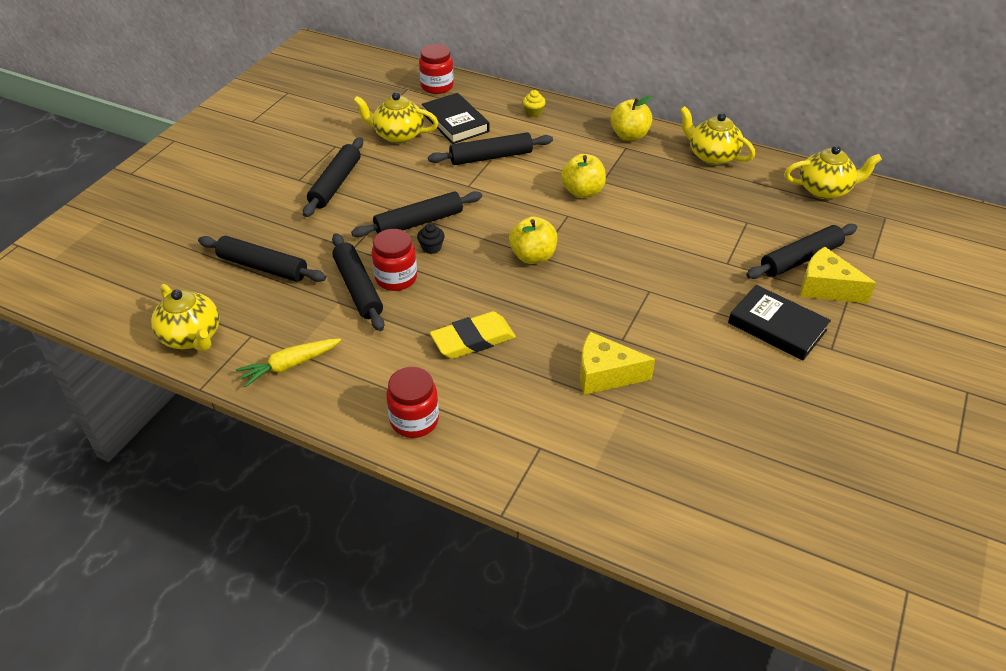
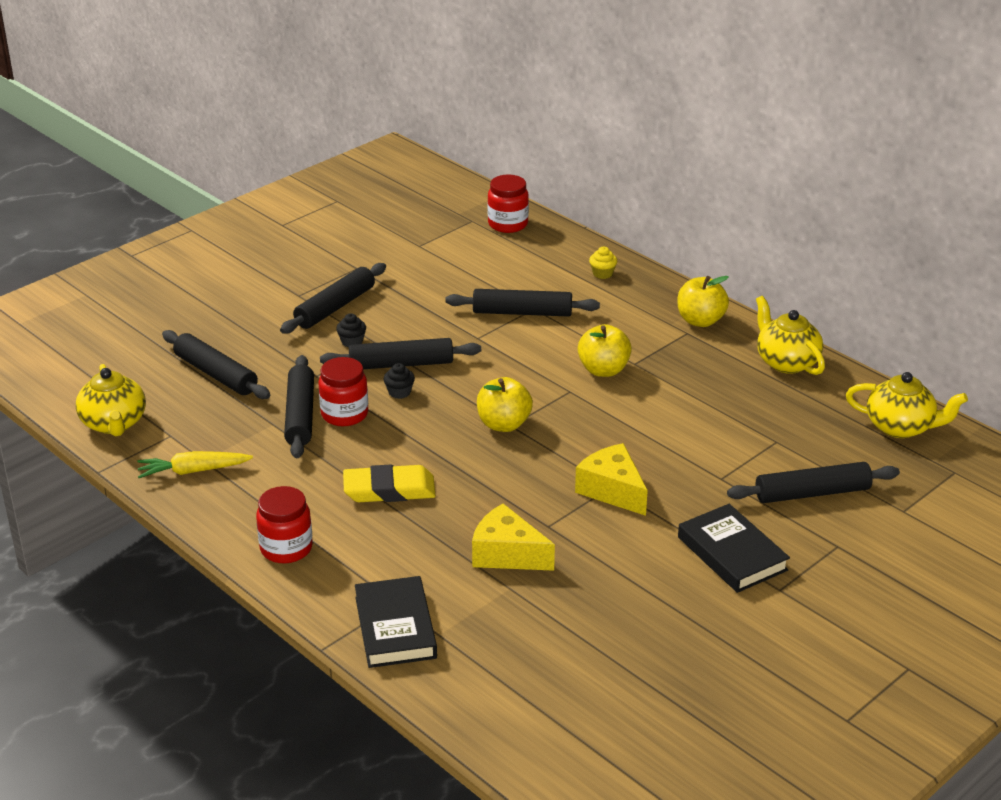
camera: 20 degrees right, 10 degrees down
yellow teapot [353,92,439,143] -> none
black book [422,93,490,144] -> black book moved to [355,576,437,668]
yellow cheese [800,247,876,303] -> yellow cheese moved to [575,443,648,516]
none -> black cupcake [336,313,366,347]

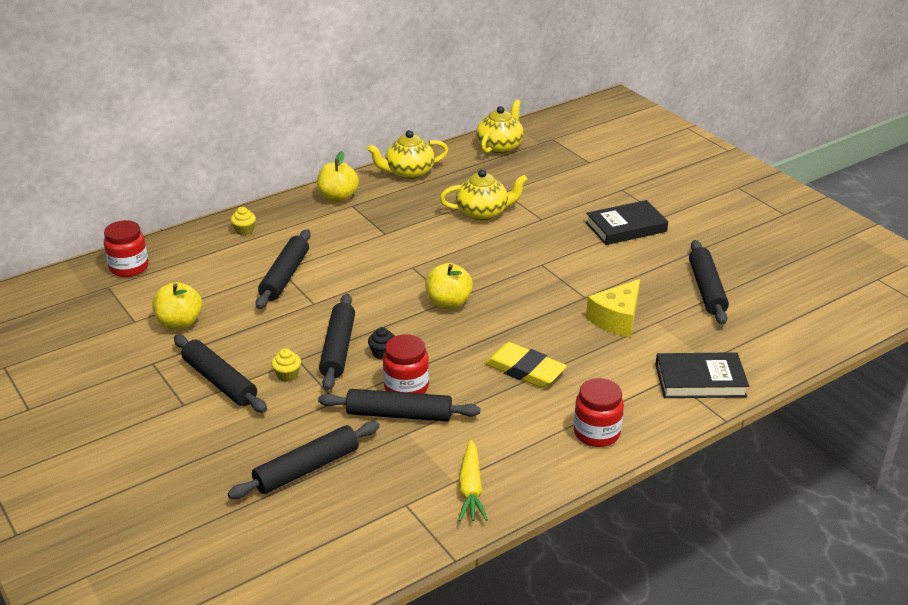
camera: 80 degrees left, 0 degrees up
yellow teapot [76,364,146,436] -> yellow teapot moved to [440,169,528,221]
black cupcake [336,313,366,347] -> yellow cupcake [271,349,301,382]
yellow eraser [343,464,436,502] -> yellow eraser turned 60 degrees counterclockwise [484,342,567,388]
yellow cheese [575,443,648,516] -> none
yellow apple [578,324,632,377] -> yellow apple moved to [152,282,202,330]
black rolling pin [727,462,900,503] -> black rolling pin moved to [689,240,729,324]

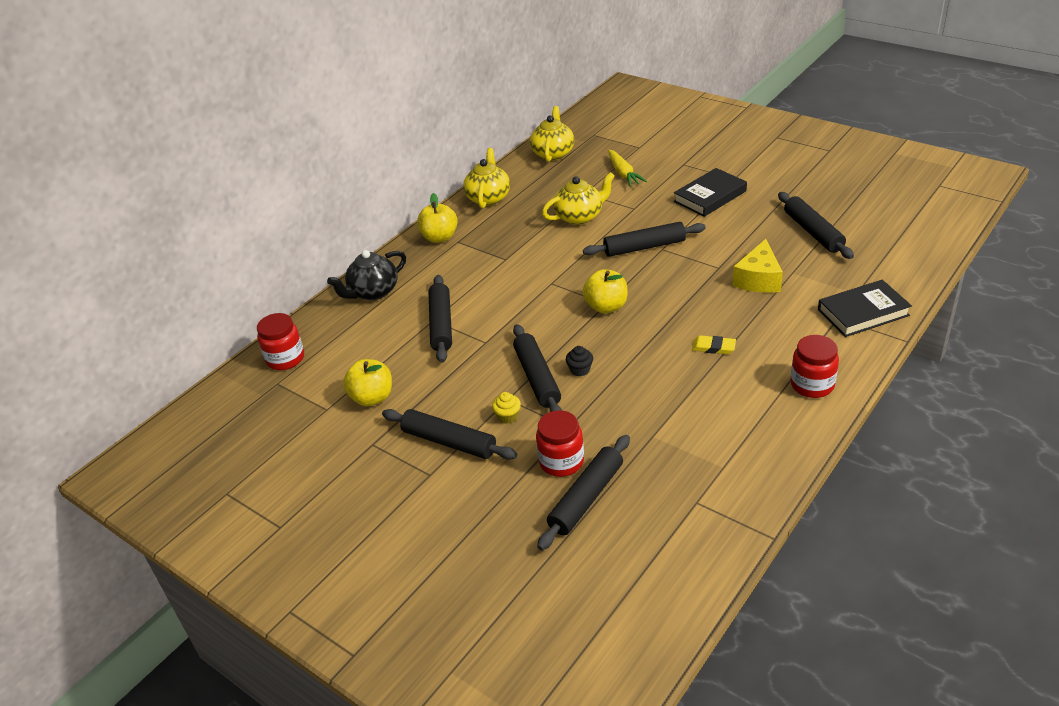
camera: 15 degrees left, 5 degrees up
yellow cupcake [231,207,256,235] -> black teapot [327,250,406,300]
black rolling pin [318,389,480,422] -> black rolling pin moved to [583,222,706,257]
yellow teapot [367,130,448,180] -> yellow teapot turned 135 degrees clockwise [463,148,510,208]
red jar [383,335,429,394] -> red jar moved to [536,410,584,477]
yellow carrot [458,440,488,521] -> yellow carrot moved to [608,150,647,187]
yellow eraser [484,342,567,388] -> yellow eraser [692,335,736,354], size x0.57

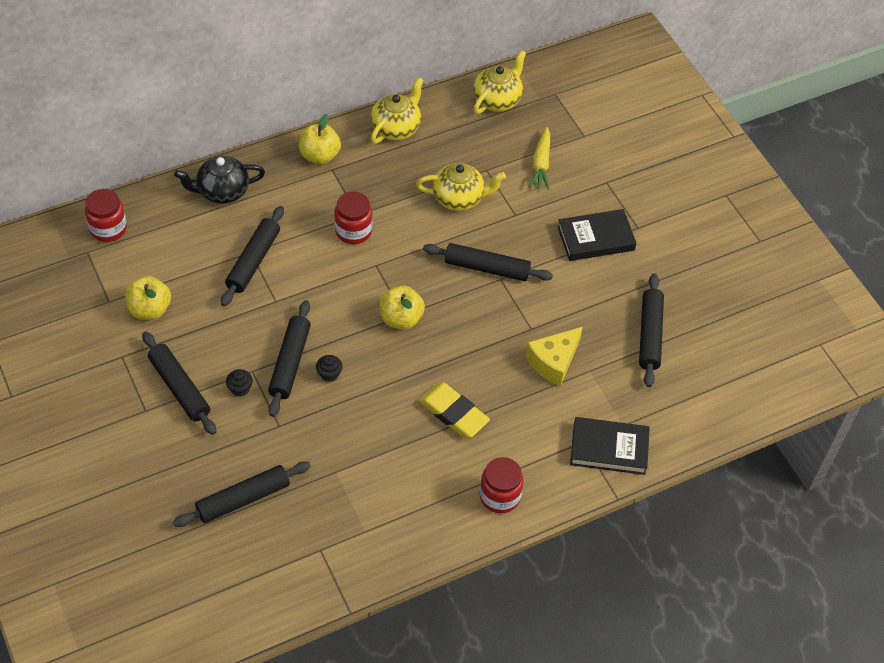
camera: 20 degrees right, 15 degrees up
yellow cupcake [492,392,521,424] -> black cupcake [226,369,253,397]
red jar [536,410,584,477] -> red jar moved to [334,192,372,244]
yellow eraser [692,335,736,354] -> yellow eraser [419,383,490,438], size x1.74

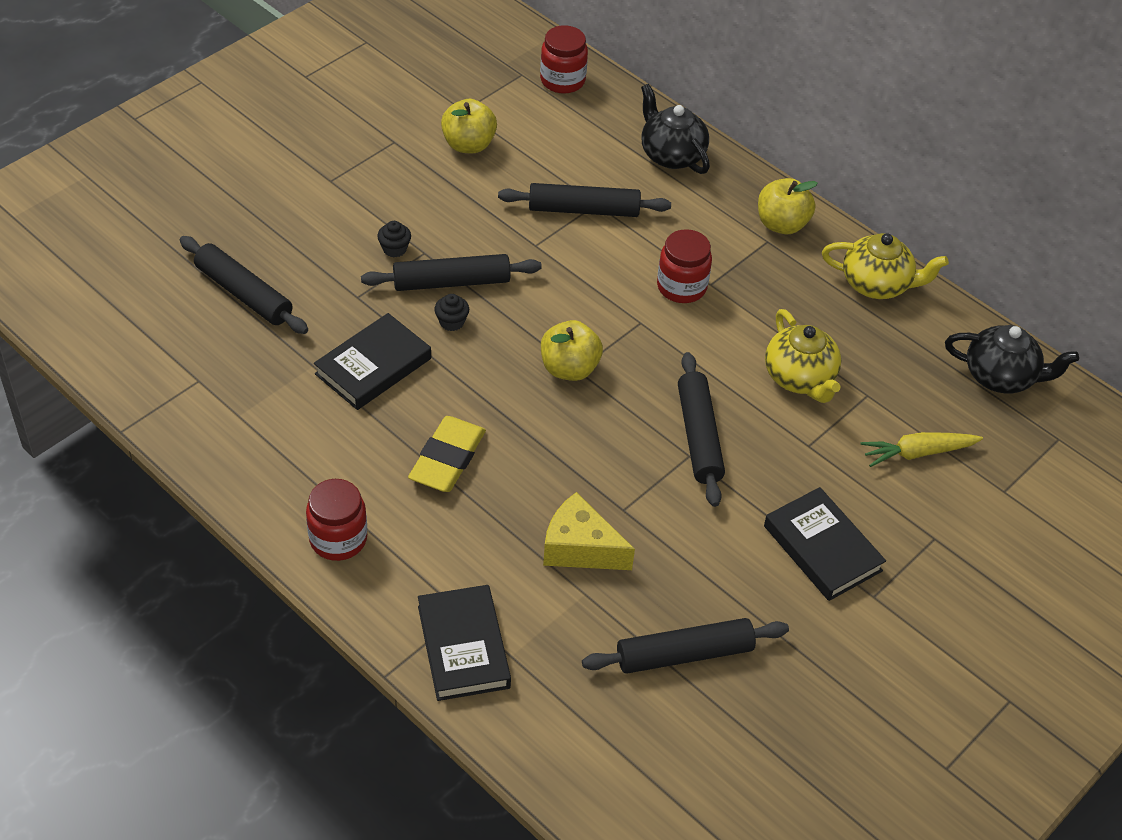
camera: 70 degrees right, 5 degrees down
black rolling pin [142,332,216,435] -> none
yellow teapot [473,50,526,114] -> black teapot [945,325,1079,394]
none -> black book [314,313,431,410]

